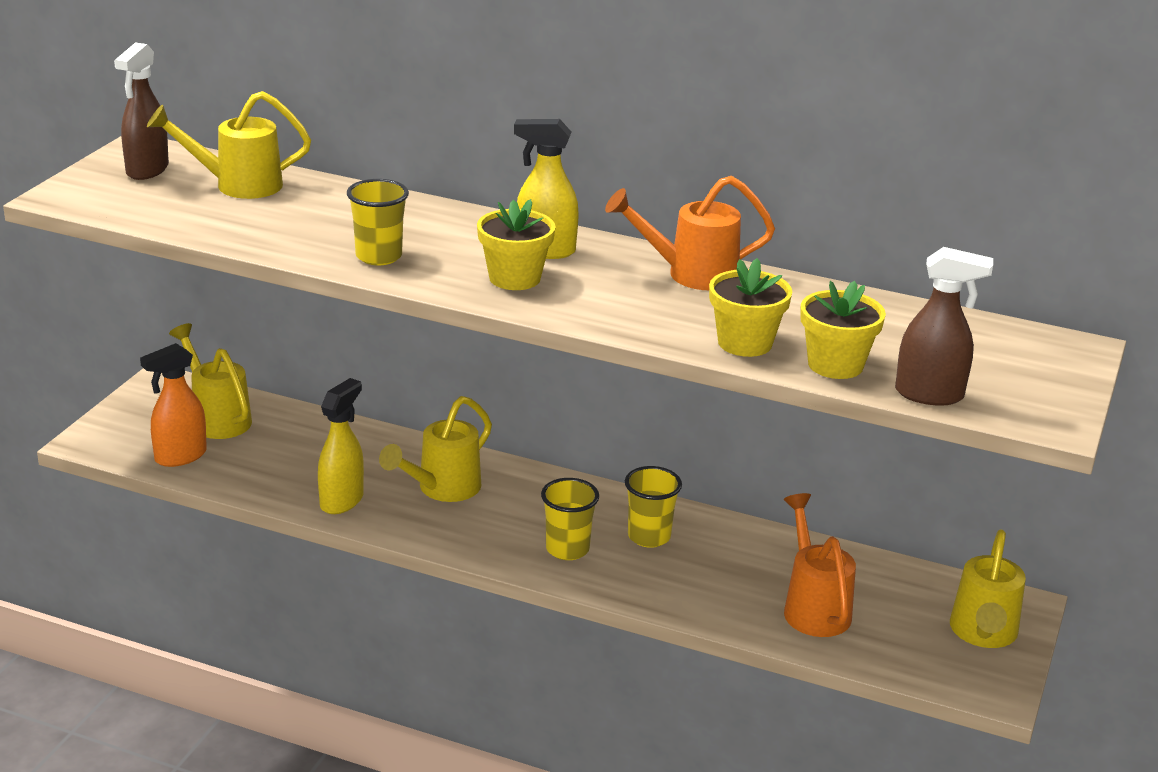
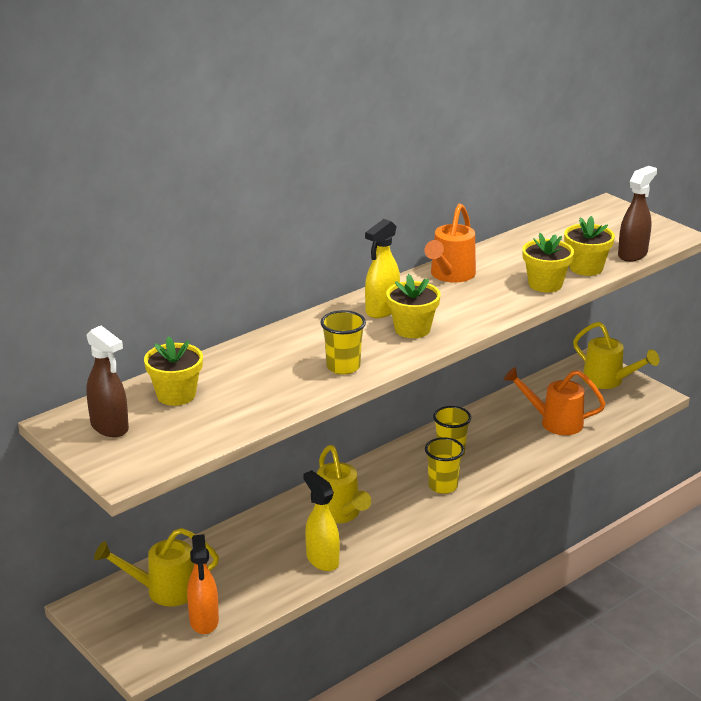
camera: 60 degrees left, 0 degrees up
yellow watering can [147,91,311,199] -> yellow flower pot [144,336,203,406]

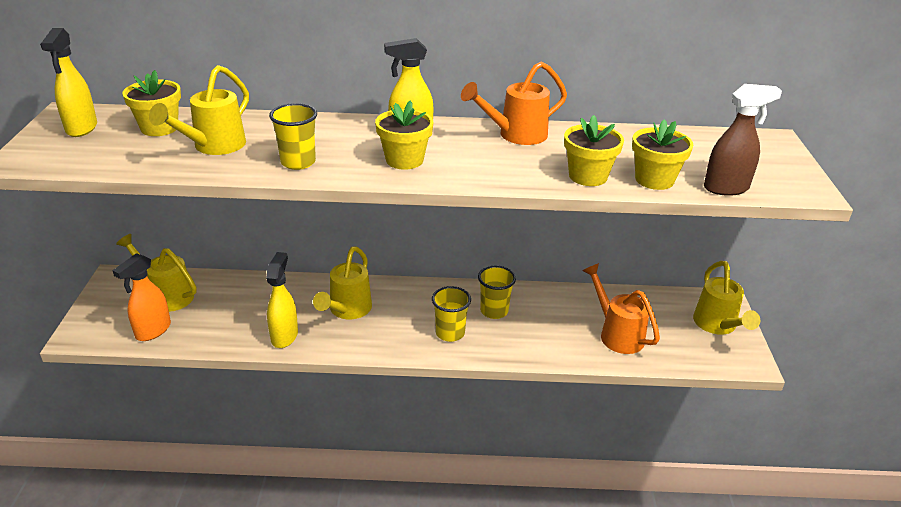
camera: 40 degrees right, 5 degrees up
brown spray bottle [86,326,129,437] -> yellow spray bottle [40,28,97,137]
none -> yellow watering can [149,65,249,155]

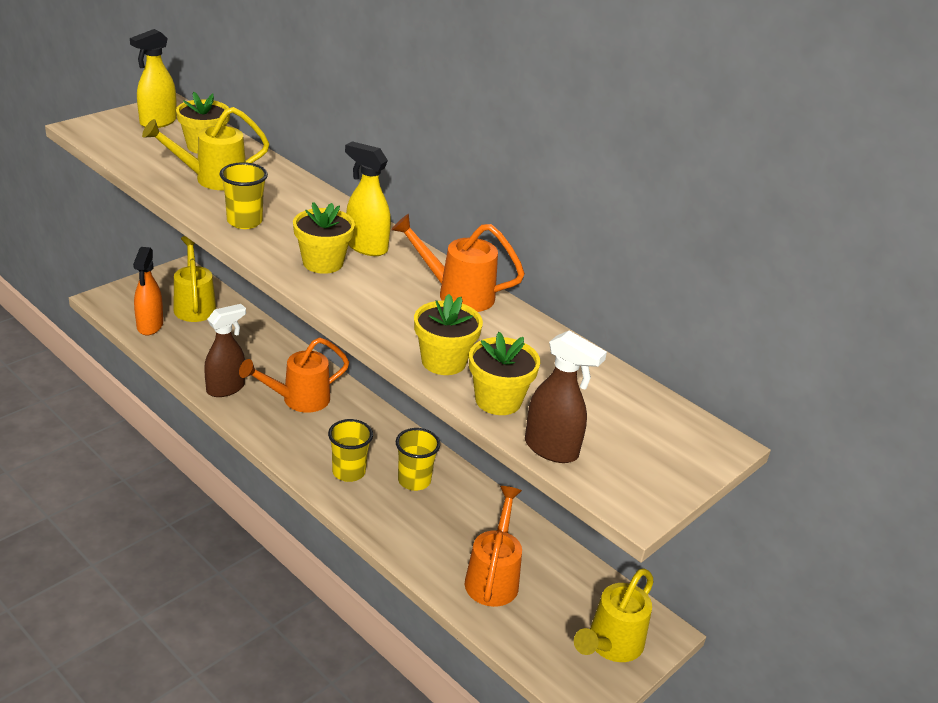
camera: 40 degrees right, 0 degrees up
orange spray bottle [112,253,171,341] -> orange spray bottle turned 75 degrees counterclockwise [133,247,163,335]
yellow spray bottle [266,252,298,348] -> brown spray bottle [204,304,246,397]
yellow watering can [313,246,372,319] -> orange watering can [239,337,349,413]

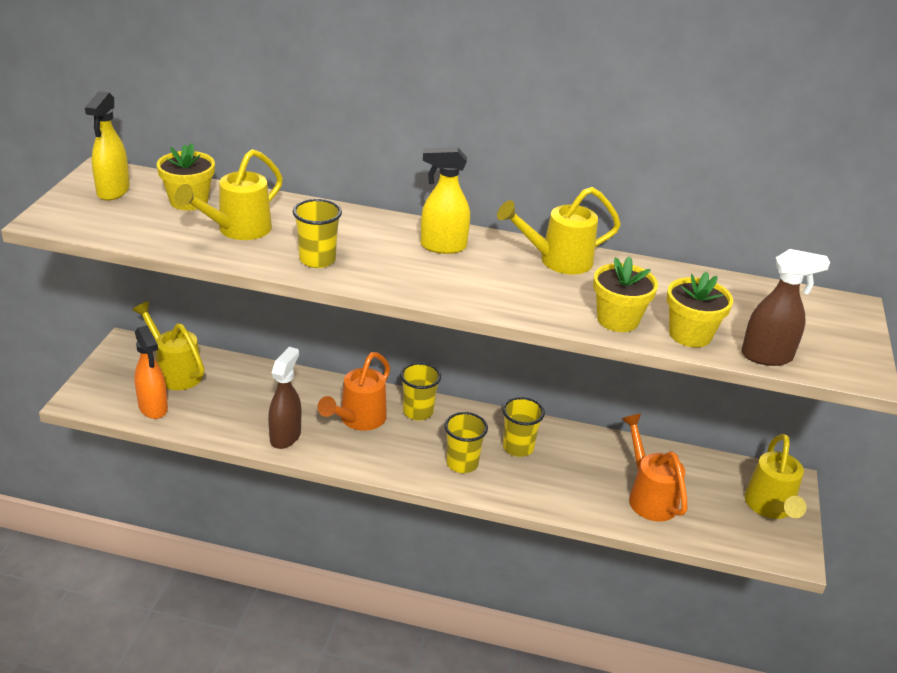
camera: 30 degrees left, 0 degrees up
yellow flower pot [293,202,355,274] -> none
orange watering can [391,214,525,312] -> yellow watering can [497,187,621,274]
none -> yellow cup [400,362,441,420]

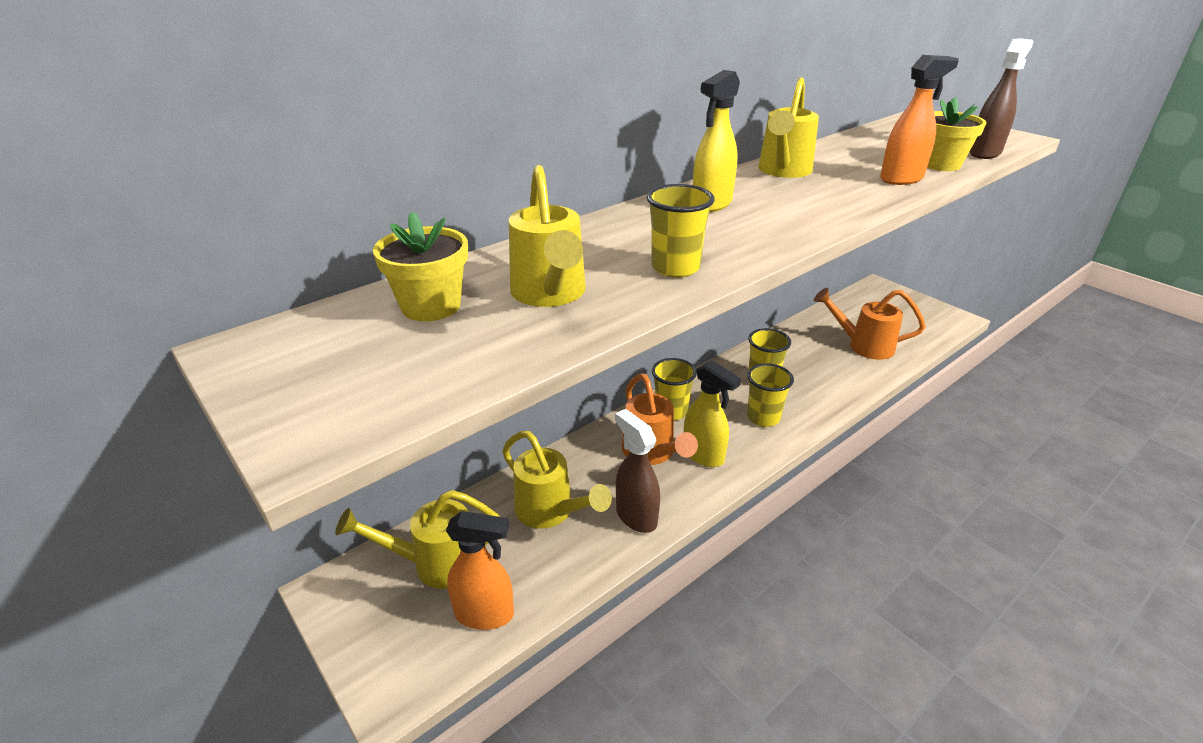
camera: 50 degrees left, 0 degrees up
yellow spray bottle [85,91,130,201] -> yellow spray bottle moved to [684,360,741,467]
yellow flower pot [593,256,658,332] -> orange spray bottle [880,55,959,185]
yellow watering can [745,434,807,519] -> yellow watering can moved to [502,431,612,528]

